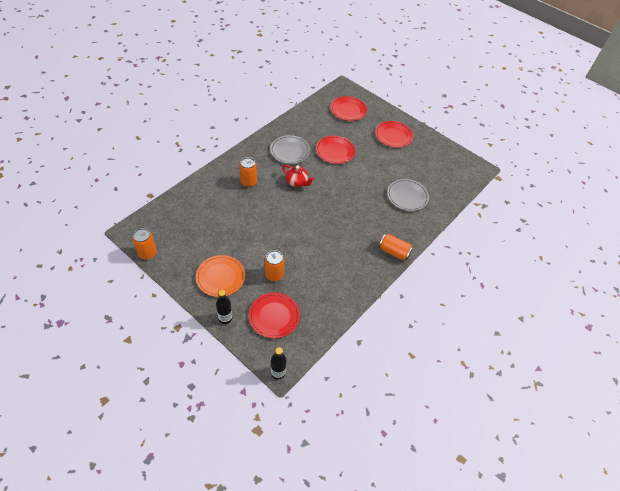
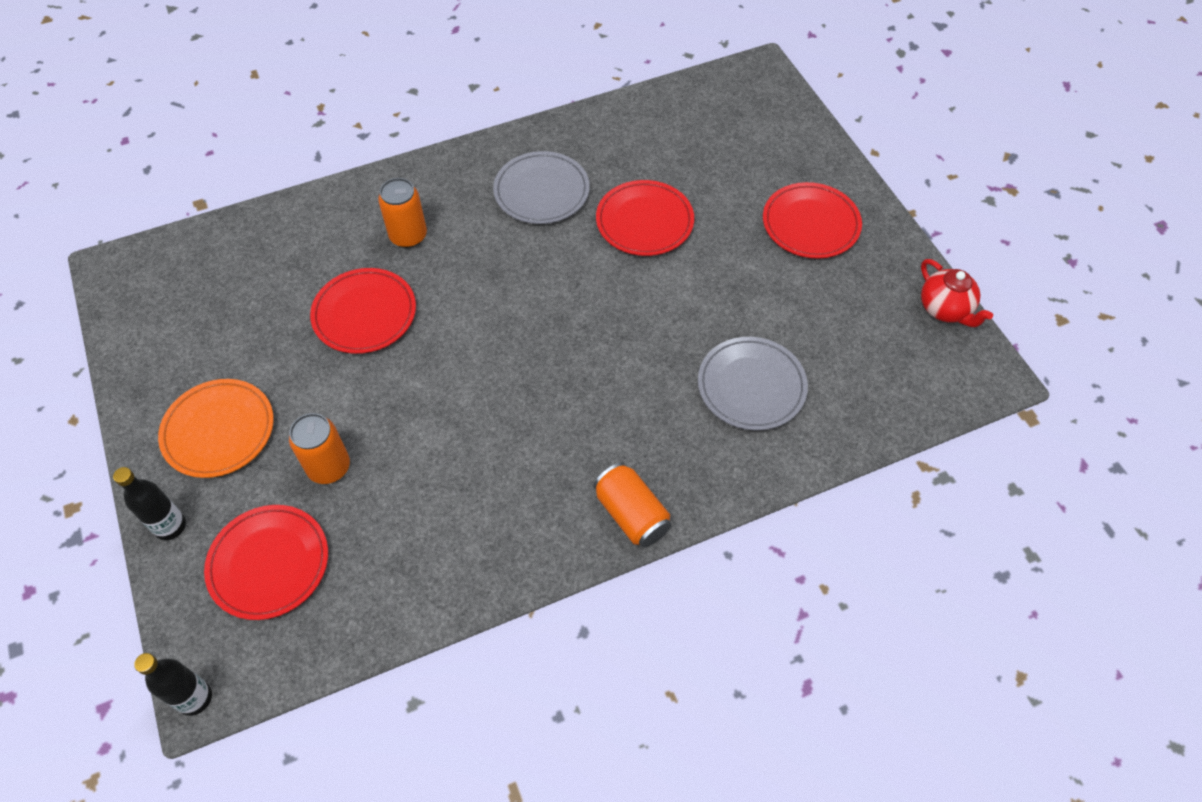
camera: 30 degrees right, 5 degrees up
orange can [132,228,157,260] -> none
red teapot [282,165,314,187] -> red teapot moved to [921,259,993,327]
red plate [330,96,367,121] -> red plate moved to [310,268,416,354]

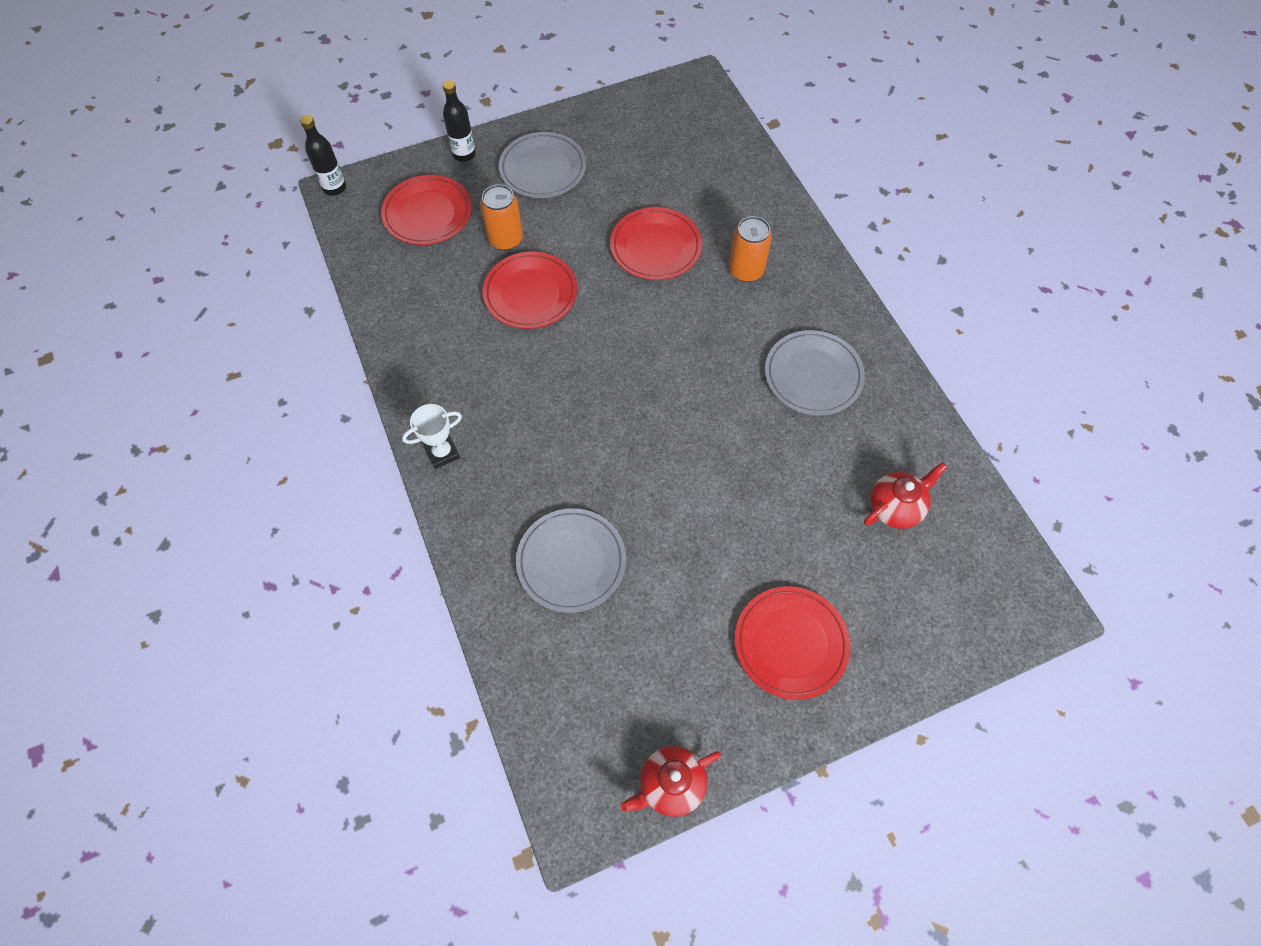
camera: 90 degrees right, 5 degrees up
orange plate [158,379,274,478] -> grey plate [499,132,586,198]
orange can [594,463,671,547] -> white trophy [402,404,462,469]
red plate [596,180,694,256] -> red plate moved to [483,252,577,329]
none -> red teapot [864,462,947,529]

